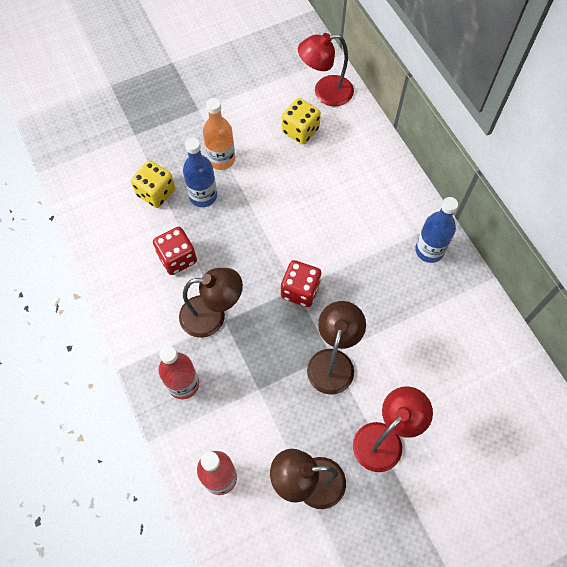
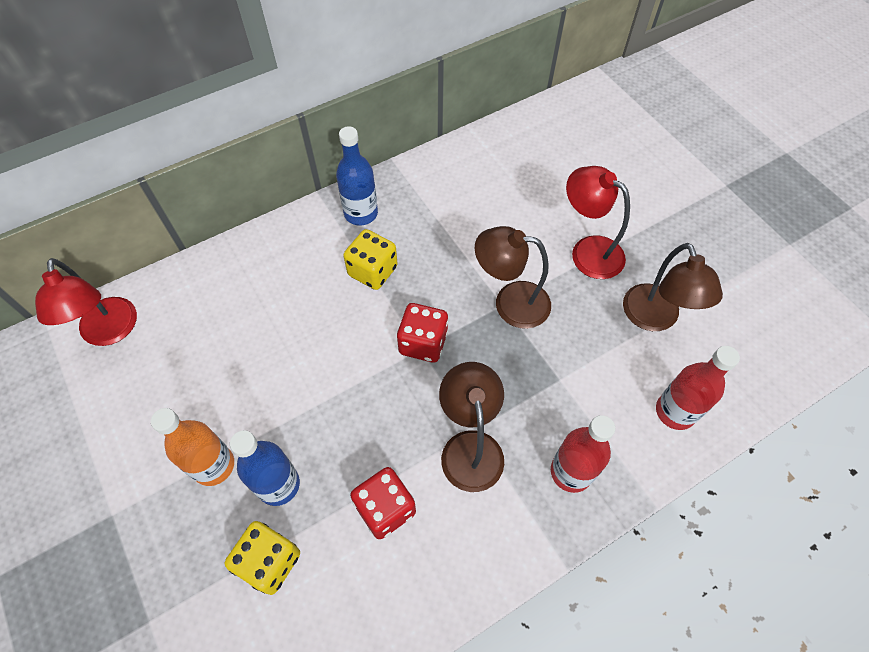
camera: 95 degrees left, 5 degrees down
yellow dice [282,98,321,144] -> yellow dice moved to [343,229,398,290]

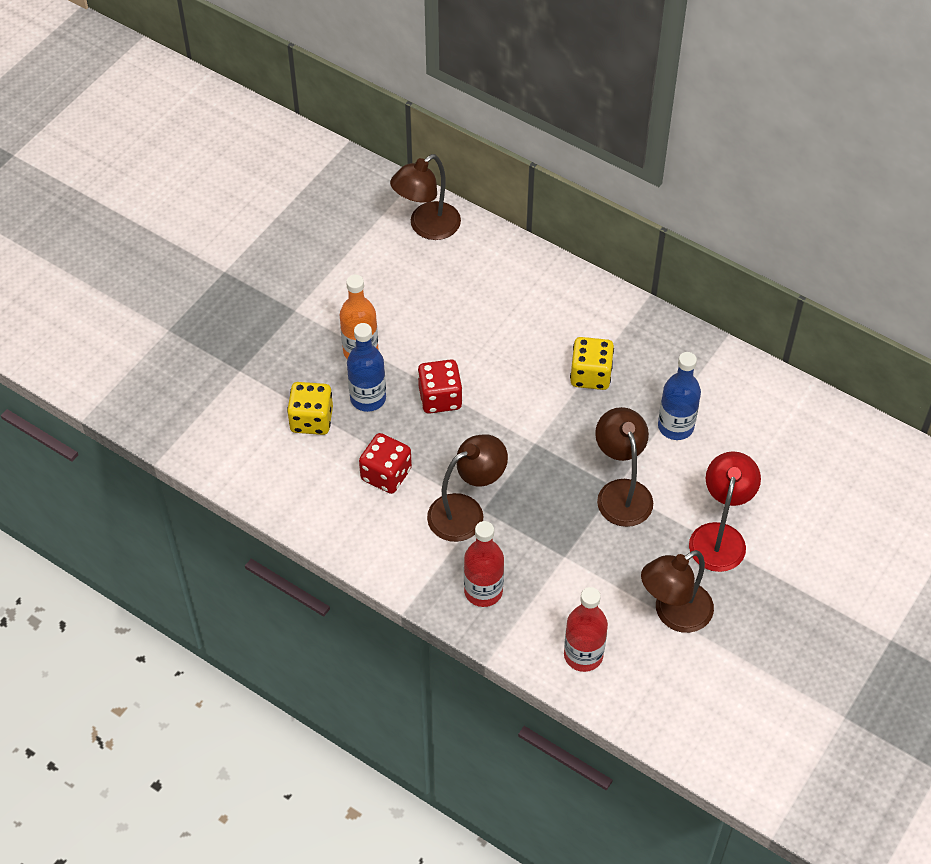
camera: 65 degrees right, 5 degrees down
red lamp [35,258,137,346] -> brown lamp [390,154,461,240]
blue bottle [336,126,378,226] -> blue bottle moved to [658,352,701,440]
red dice [397,303,448,363] -> red dice moved to [418,359,462,414]

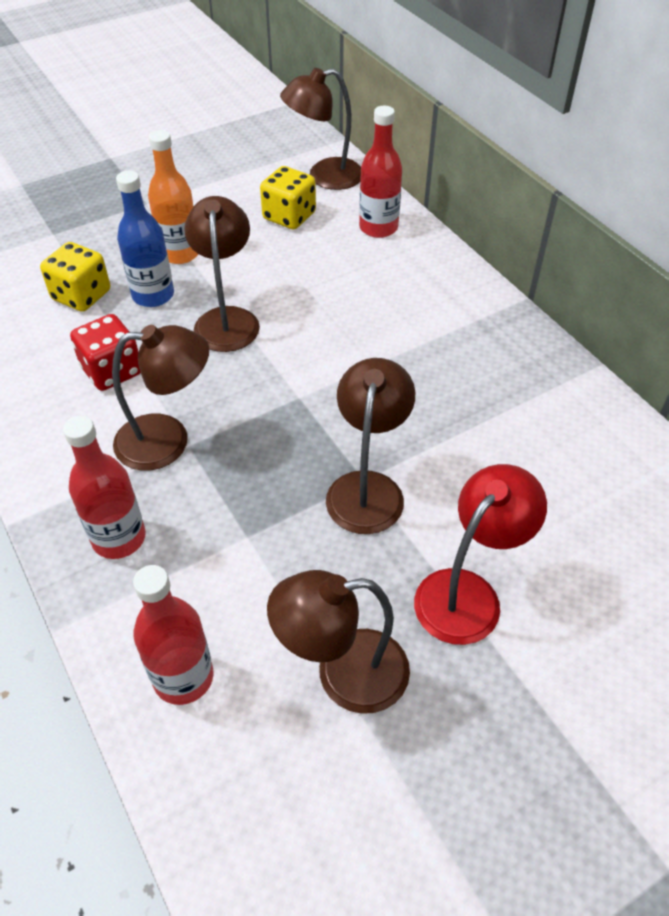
camera: 25 degrees right, 5 degrees down
red dice [418,359,462,414] -> brown lamp [184,196,260,352]
yellow dice [570,337,614,390] -> yellow dice moved to [260,166,316,229]
blue bottle [658,352,701,440] -> none
none -> red bottle [359,106,402,238]

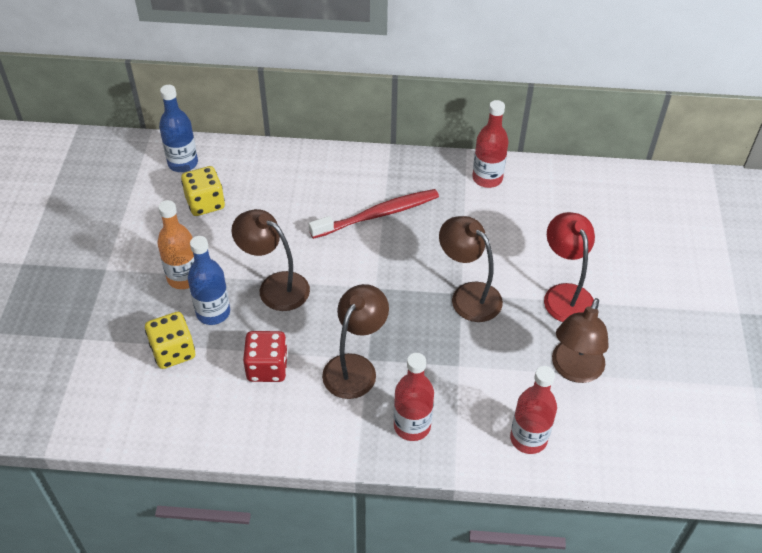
camera: 55 degrees left, 0 degrees up
brown lamp [280,68,361,190] -> blue bottle [159,85,198,172]
red bottle [359,106,402,238] -> red bottle moved to [472,100,509,188]
none -> red toothbrush [309,189,439,239]

